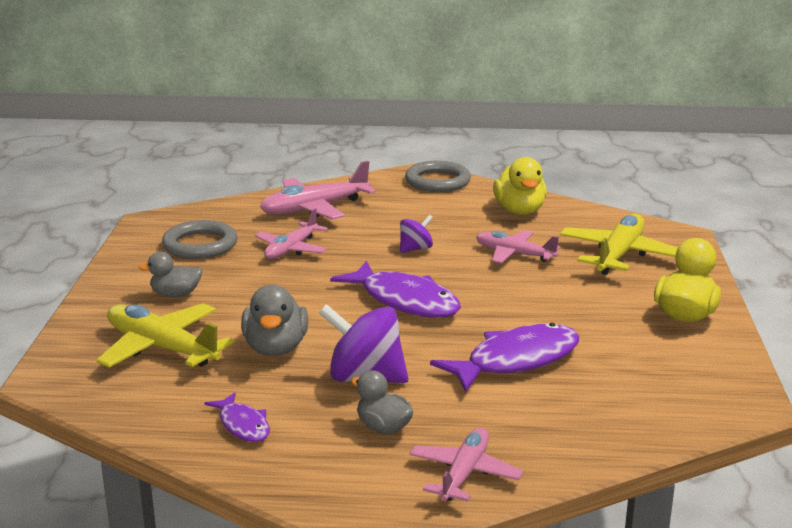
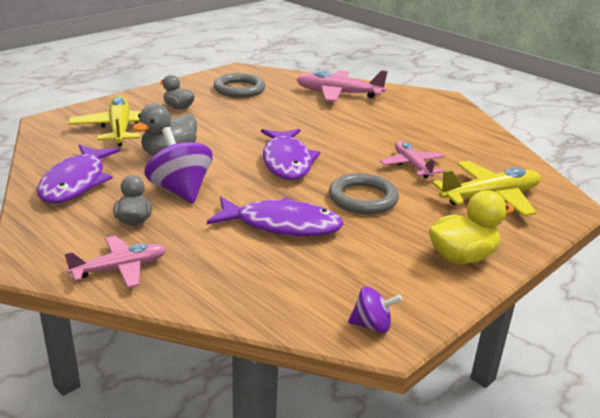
camera: 40 degrees right, 5 degrees up
purple fish [204,392,270,442] -> purple fish [37,144,120,203], size x1.87
pink plane [255,208,328,259] -> none
purple spinning top [400,214,433,253] -> purple spinning top moved to [348,286,402,333]
grey ring [405,161,471,192] -> grey ring moved to [329,173,399,214]
yellow duck [493,157,547,215] -> none

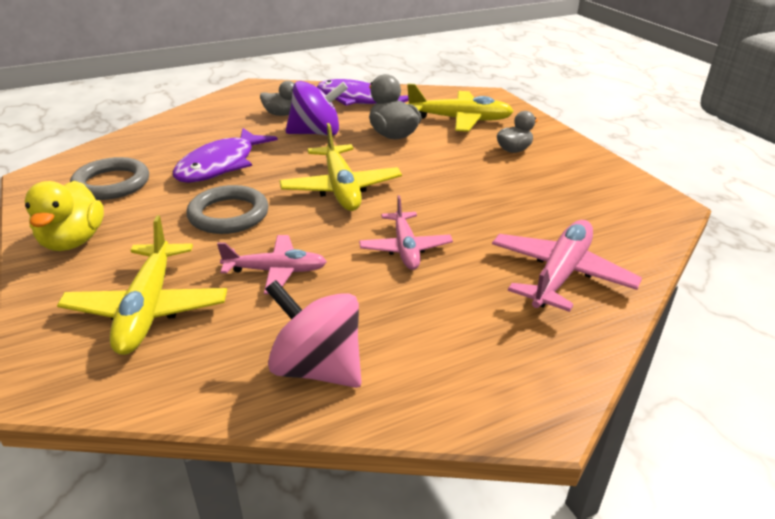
camera: 110 degrees right, 5 degrees up
pink plane [64,236,166,288] -> pink plane moved to [359,195,453,270]
grey ring [214,73,266,98] -> grey ring moved to [70,157,149,200]
purple fish [261,129,320,180] -> yellow plane [279,123,402,211]
purple spinning top [348,286,402,333] -> none
none -> pink spinning top [265,280,362,388]

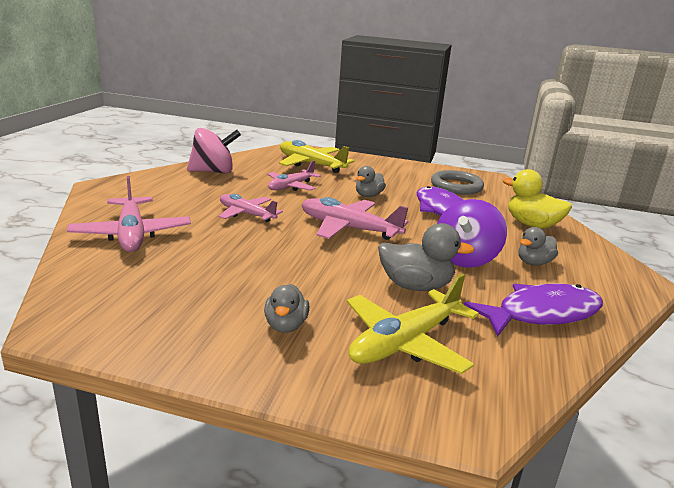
camera: 130 degrees right, 10 degrees down
yellow duck [25,181,104,251] -> yellow duck moved to [503,169,572,228]
grey ring [186,185,268,234] -> grey duck [356,166,386,197]
yellow plane [279,123,402,211] -> pink plane [302,197,409,240]

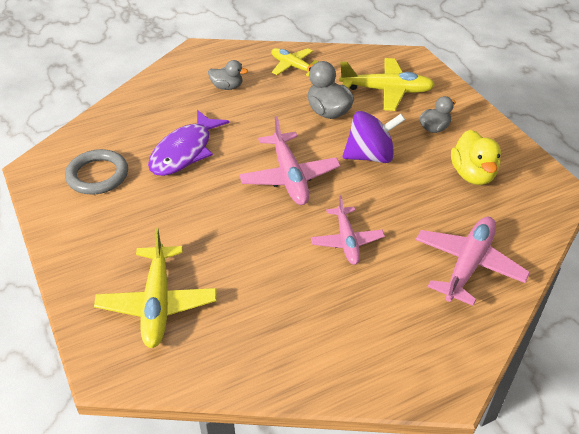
camera: 130 degrees left, 20 degrees up
pink spinning top [187,128,241,173] -> none
pink plane [267,160,321,191] -> none
grey duck [356,166,386,197] -> none
purple spinning top [437,199,507,268] -> purple spinning top moved to [342,111,405,163]
purple fish [464,284,603,337] -> yellow plane [271,48,319,77]
yellow duck [503,169,572,228] -> yellow duck moved to [451,130,501,185]

